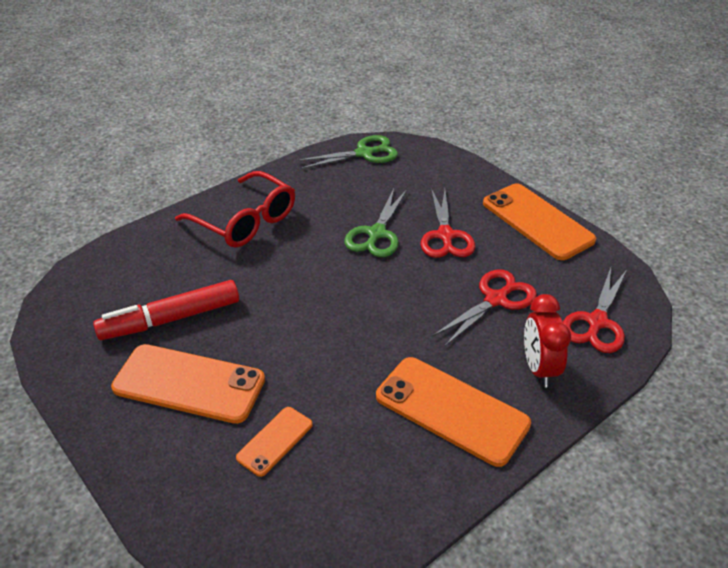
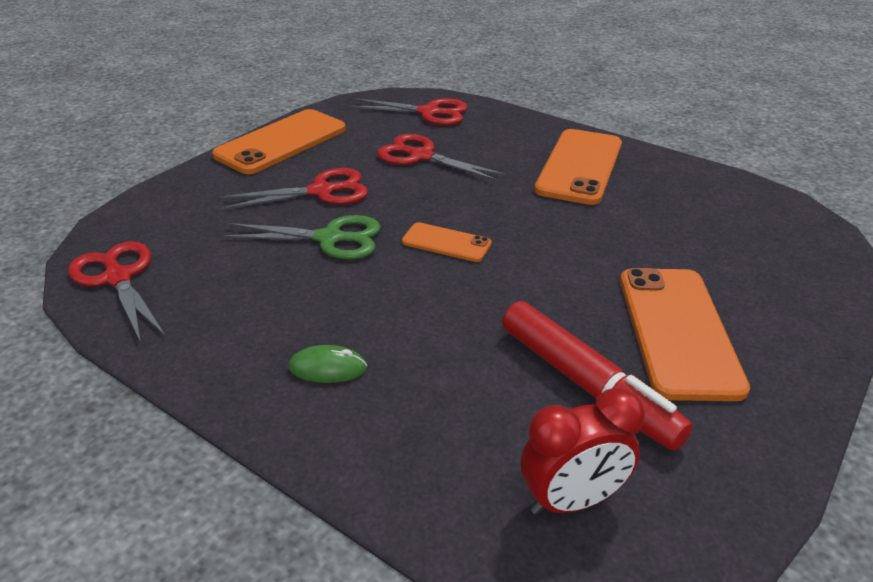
camera: 105 degrees left, 5 degrees down
red glasses [175,171,295,248] -> green mouse [289,345,367,383]
orange phone [236,407,313,477] -> orange phone moved to [402,222,492,262]
green scissors [297,135,398,169] -> red scissors [68,241,165,343]
red clock [524,294,571,387] -> red clock moved to [521,388,645,515]

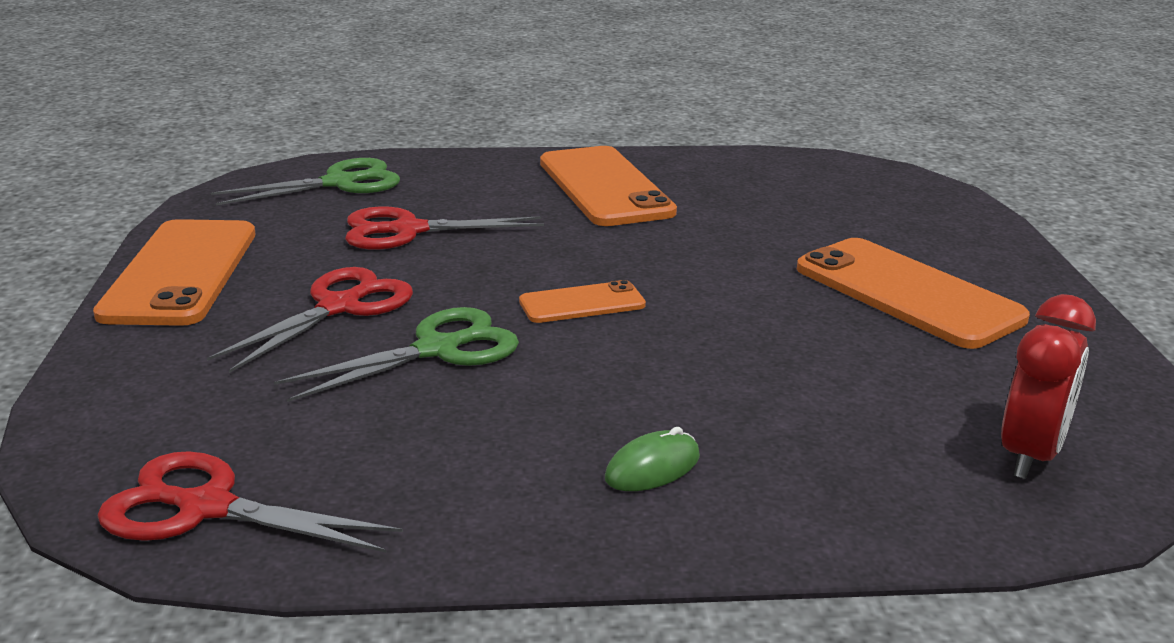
camera: 40 degrees left, 10 degrees down
red scissors [349,98,468,125] -> green scissors [211,158,400,205]
red marker [502,301,693,451] -> none

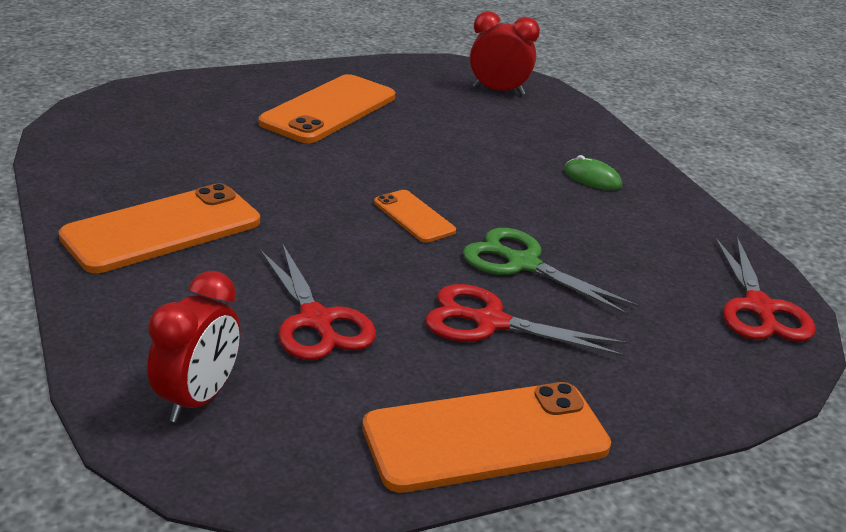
camera: 110 degrees left, 5 degrees up
green scissors [211,158,400,205] -> red clock [147,271,241,423]

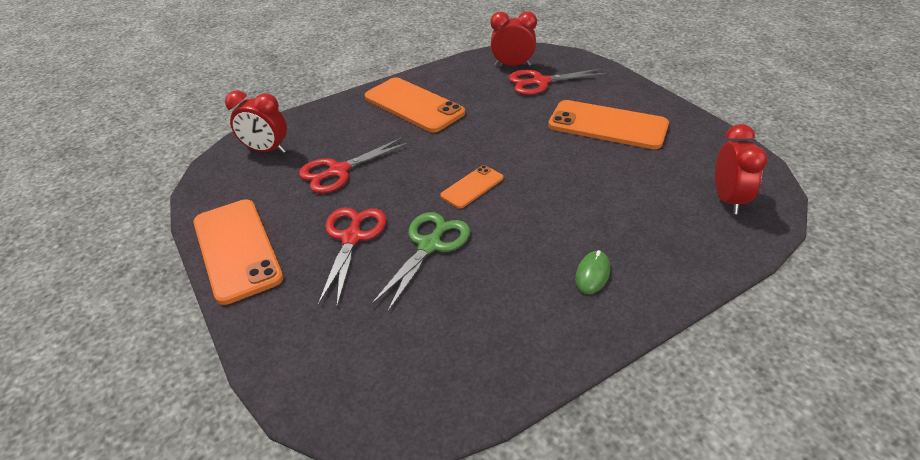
camera: 85 degrees right, 10 degrees up
red scissors [715,237,816,342] -> red scissors moved to [509,68,607,95]
none -> red clock [490,11,537,66]

